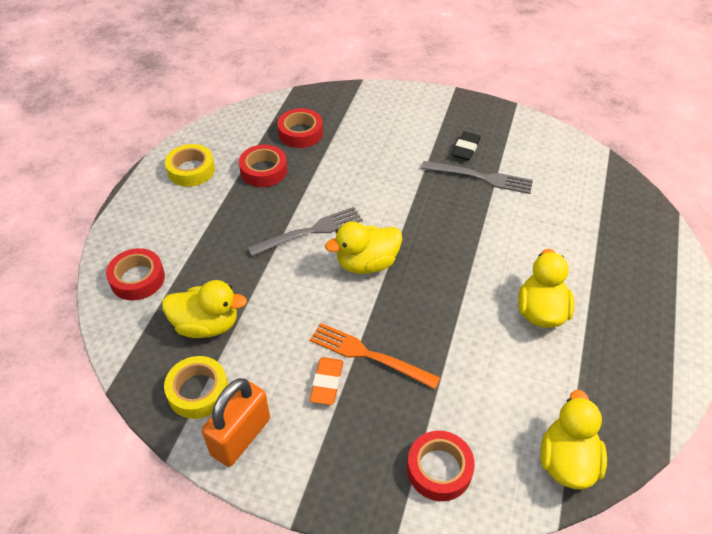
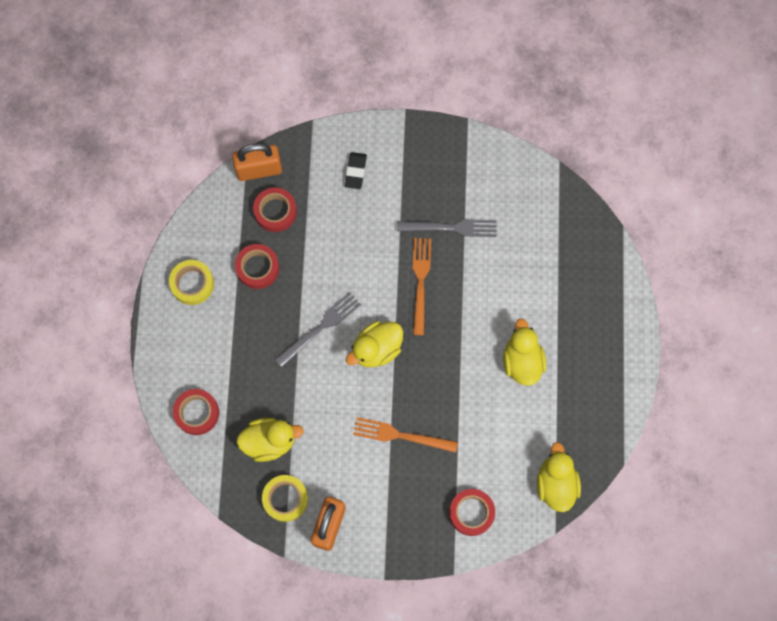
camera: 15 degrees left, 25 degrees up
orange eraser [310,357,343,405] -> none
black eraser [452,131,481,160] -> black eraser moved to [345,152,367,189]
none -> orange padlock [232,143,282,181]
none -> orange fork [413,238,431,335]

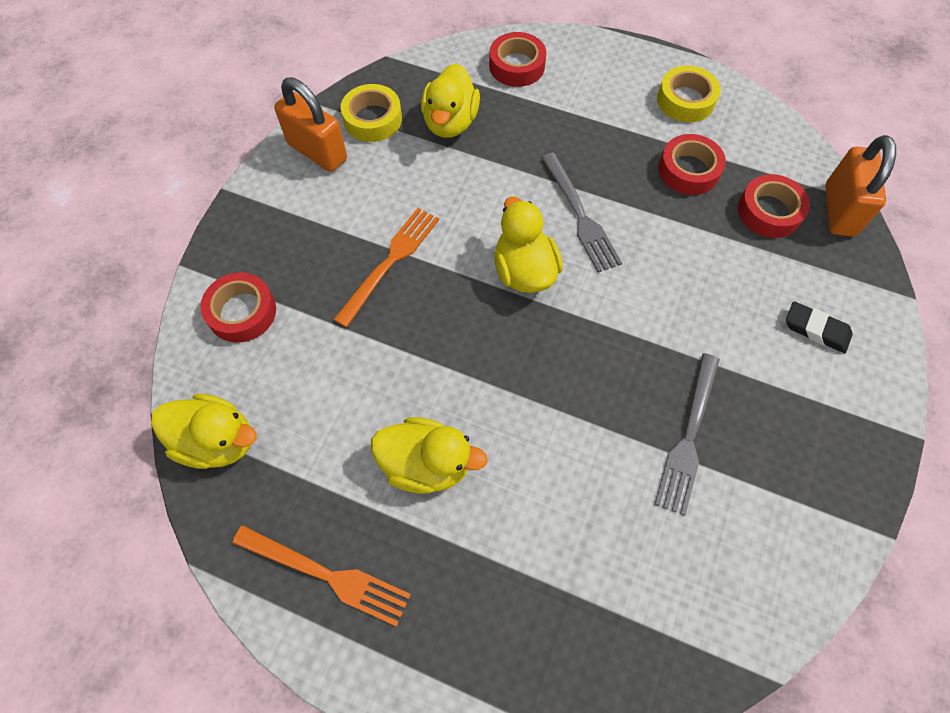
camera: 110 degrees right, 10 degrees down
orange fork [413,238,431,335] -> orange fork moved to [232,525,411,627]

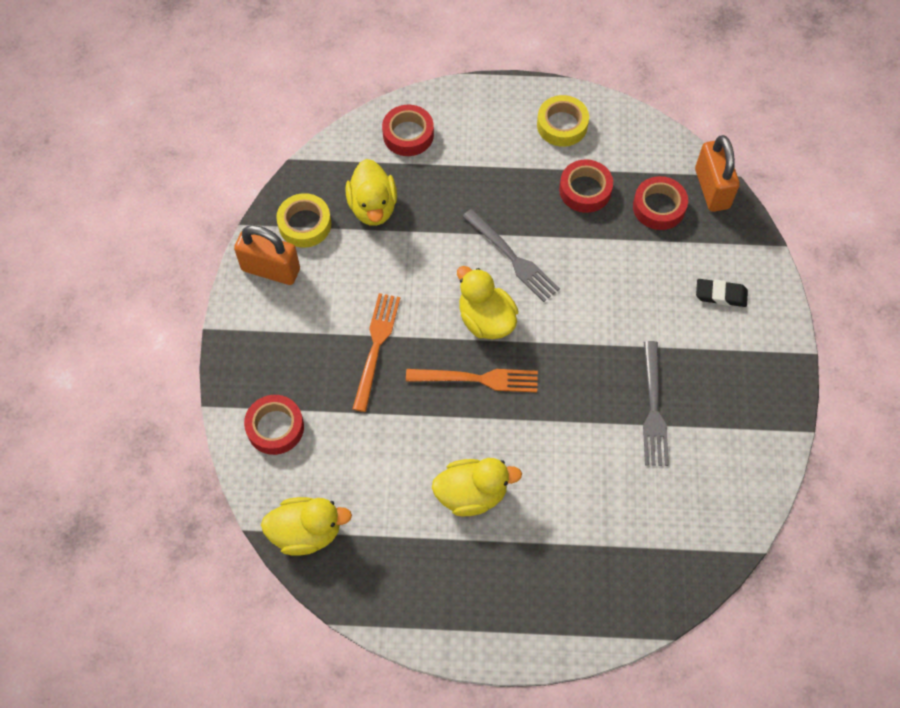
camera: 20 degrees left, 0 degrees up
orange fork [232,525,411,627] -> orange fork moved to [406,369,538,392]

